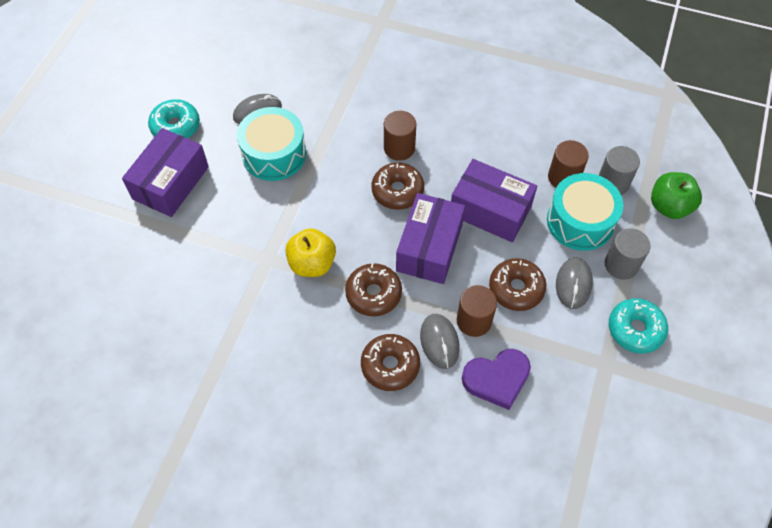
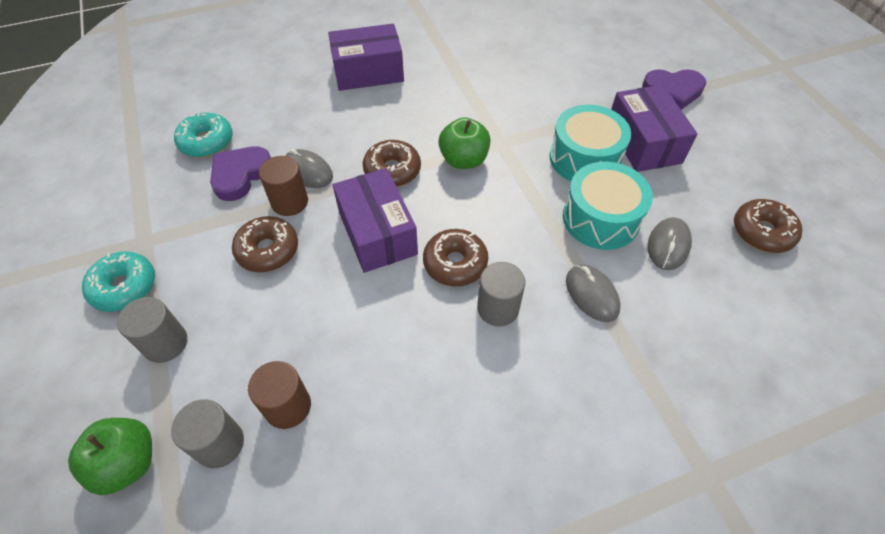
camera: 140 degrees right, 5 degrees down
turquoise donut [148,99,200,139] -> turquoise donut moved to [174,112,233,157]
yellow apple [285,228,336,277] -> green apple [438,117,490,169]
brown donut [361,334,420,391] -> brown donut moved to [734,199,803,253]
brown cylinder [384,111,416,161] -> grey cylinder [477,262,525,326]
purple box [451,159,537,242] -> purple box moved to [328,24,404,91]
turquoise drum [547,173,624,251] -> turquoise drum moved to [550,105,631,181]
grey mouse [556,258,593,309] -> grey mouse moved to [566,265,620,322]
none -> purple heart [642,69,706,110]

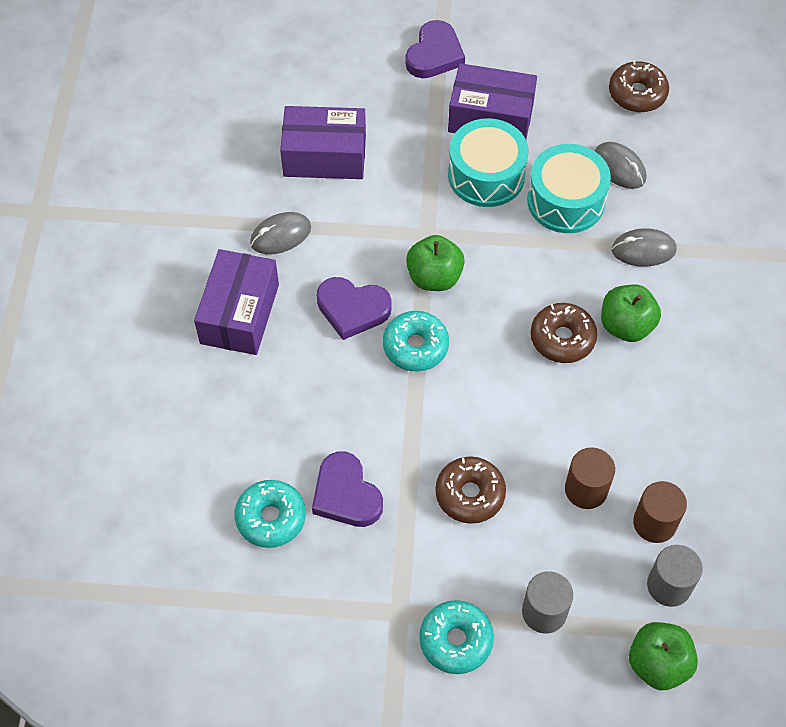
camera: 65 degrees left, 5 degrees up
brown cylinder [259,156,308,216] -> brown cylinder moved to [565,447,615,509]
grey mouse [285,149,333,188] -> grey mouse moved to [250,212,311,254]
purple box [333,168,418,273] -> purple box moved to [280,106,366,179]
brown donut [363,140,421,187] -> turquoise donut [383,311,449,372]
grey cylinder [477,262,525,326] -> green apple [601,285,661,342]
none -> purple heart [317,277,392,340]

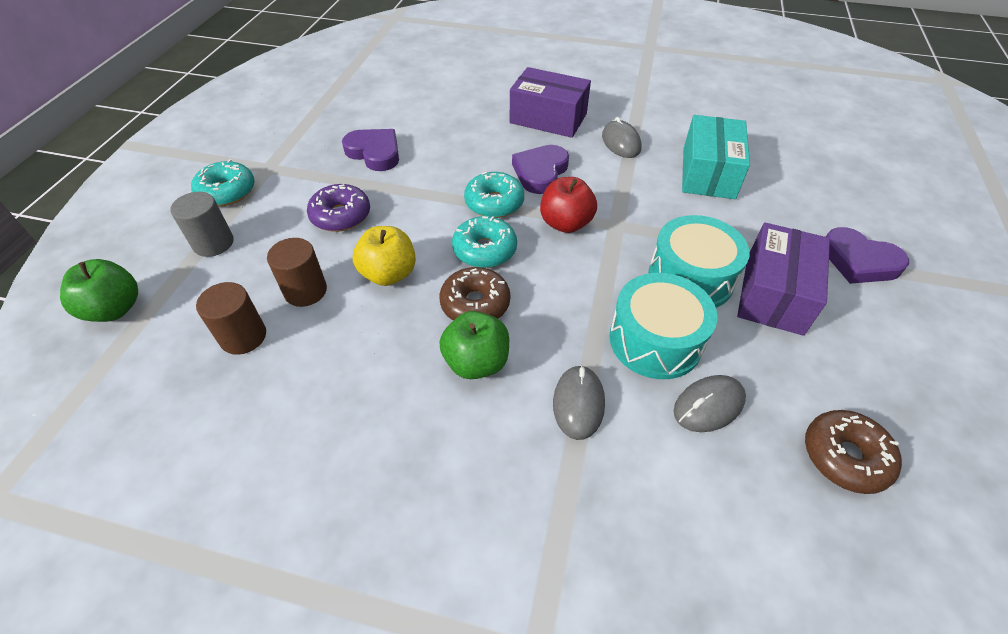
camera: 100 degrees right, 10 degrees down
turquoise donut [235,480,306,548] -> turquoise donut moved to [452,216,517,268]
purple box [280,106,366,179] -> turquoise box [682,115,750,199]
purple heart [312,451,383,527] -> purple heart turned 60 degrees clockwise [342,129,399,171]
green apple [406,235,465,291] -> red apple [540,177,597,233]
brown donut [435,456,506,524] -> purple donut [307,184,370,232]
grey cylinder [647,545,703,607] -> none
none -> yellow apple [353,226,416,286]

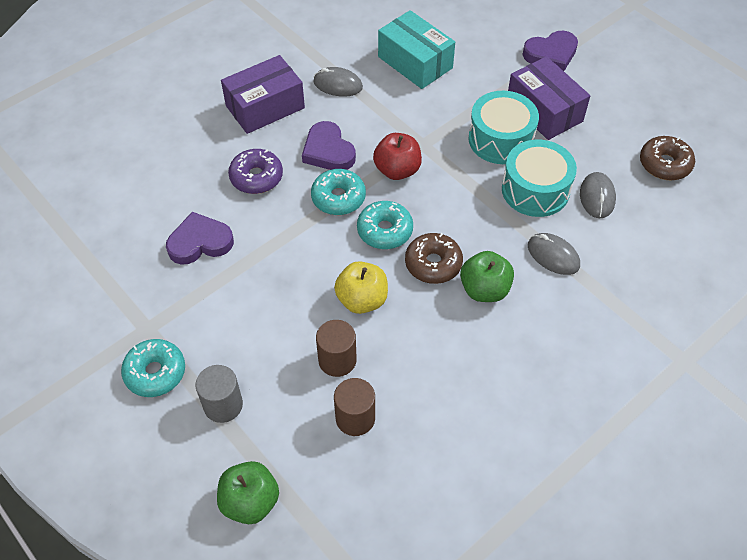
camera: 55 degrees left, 5 degrees up
purple donut [307,184,370,232] -> purple donut moved to [228,149,283,194]

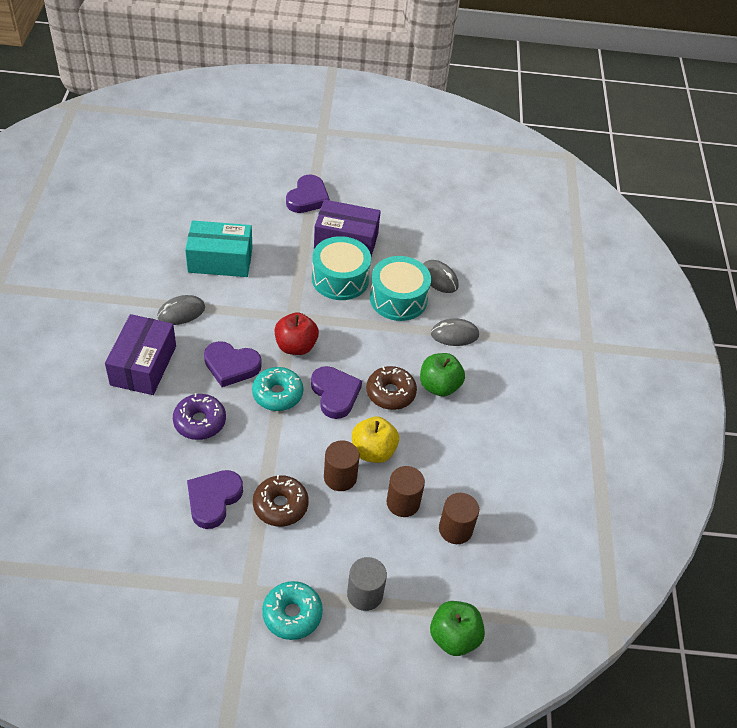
camera: 50 degrees left, 5 degrees down
turquoise donut [357,201,413,249] -> purple heart [311,366,362,419]
brown donut [640,136,695,180] -> brown donut moved to [253,475,309,527]
none -> brown cylinder [324,440,360,491]

